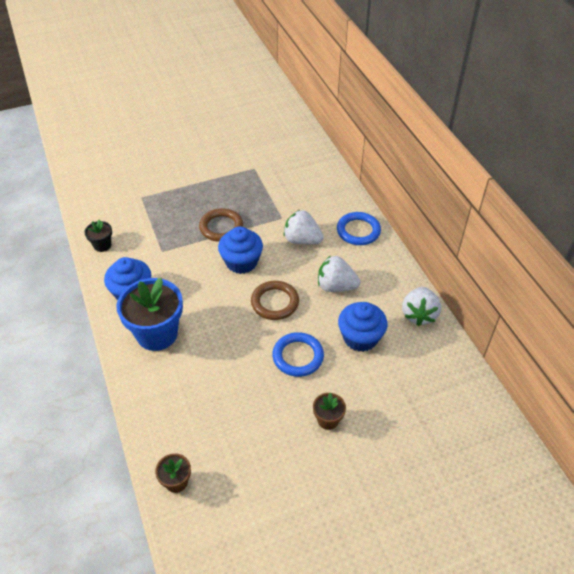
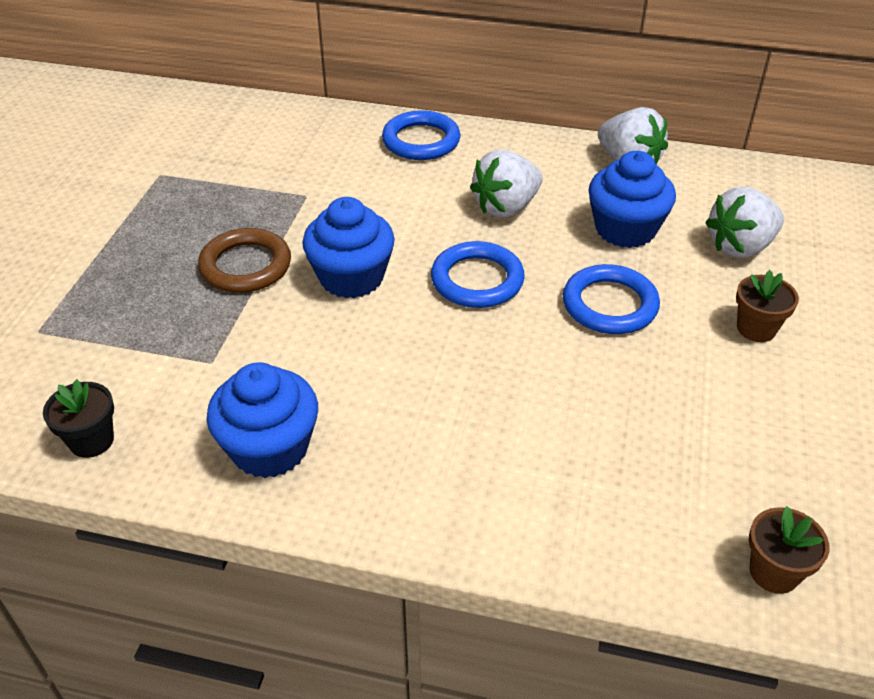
camera: 55 degrees left, 5 degrees down
blue flower pot [116,278,183,351] -> none
brown ring [251,281,299,320] -> blue ring [431,241,525,308]
white strawberry [283,210,324,244] -> white strawberry moved to [705,187,784,258]

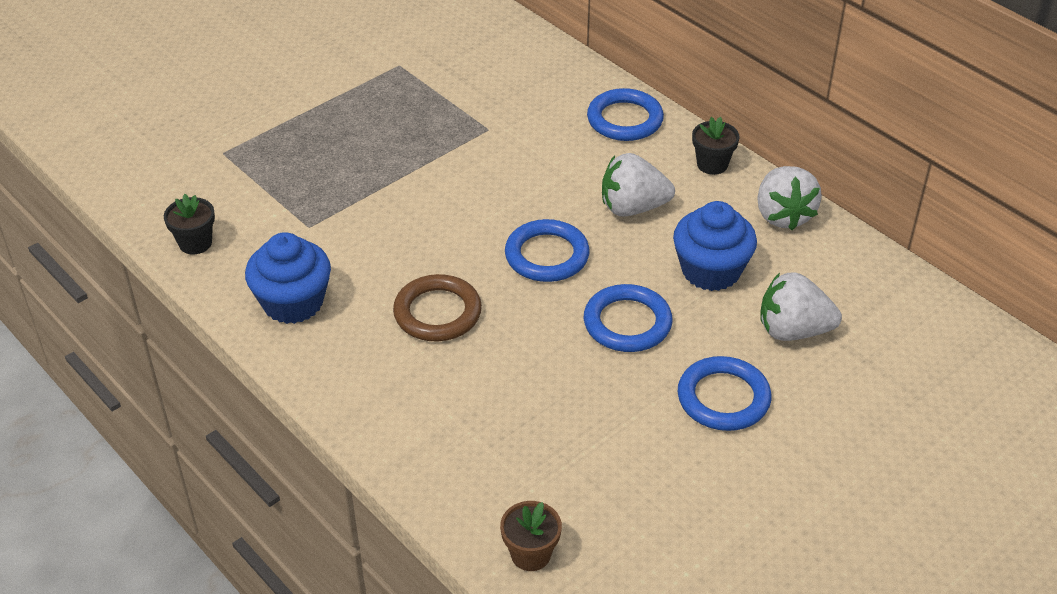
camera: 35 degrees right, 0 degrees up
brown ring [198,228,291,293] -> brown ring moved to [393,274,482,341]
blue cupcake [302,197,395,298] -> none
brown flower pot [736,270,799,342] -> blue ring [678,356,771,431]
none -> black flower pot [692,117,740,175]

